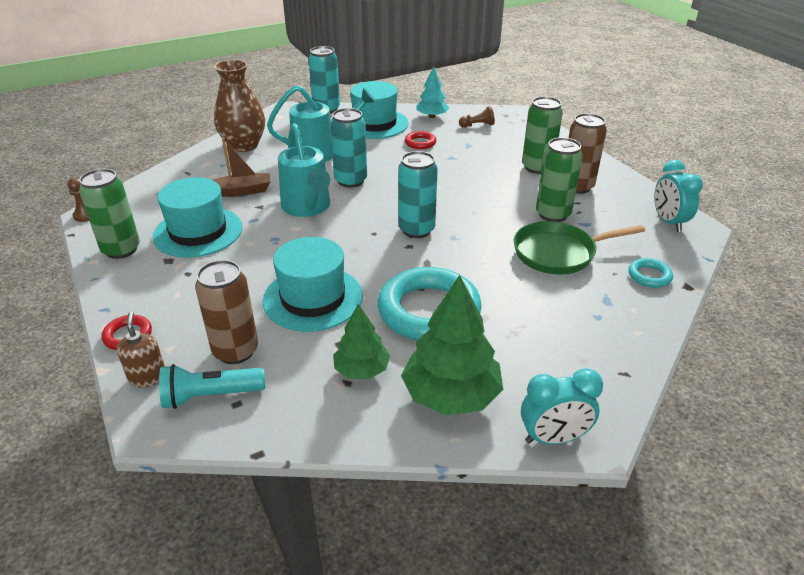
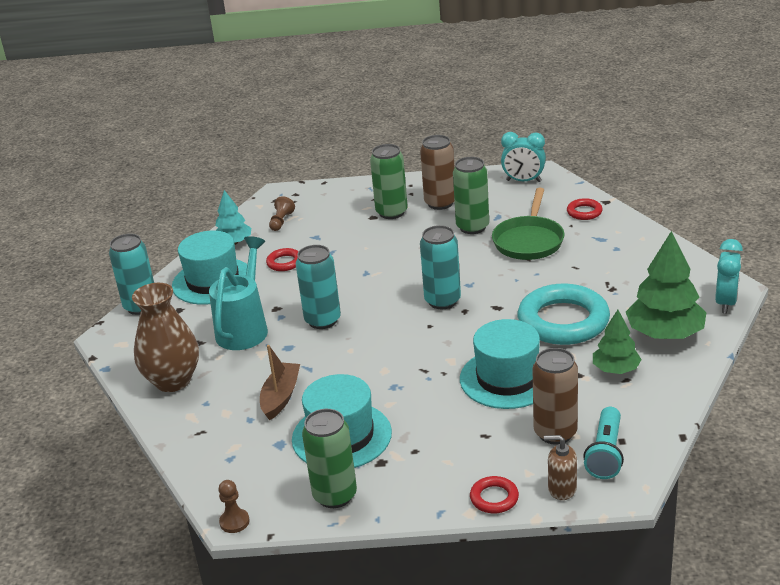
camera: 60 degrees left, 5 degrees down
turquoise watering can [278,123,330,217] -> none
turquoise ring [629,258,673,288] -> red ring [567,198,603,220]

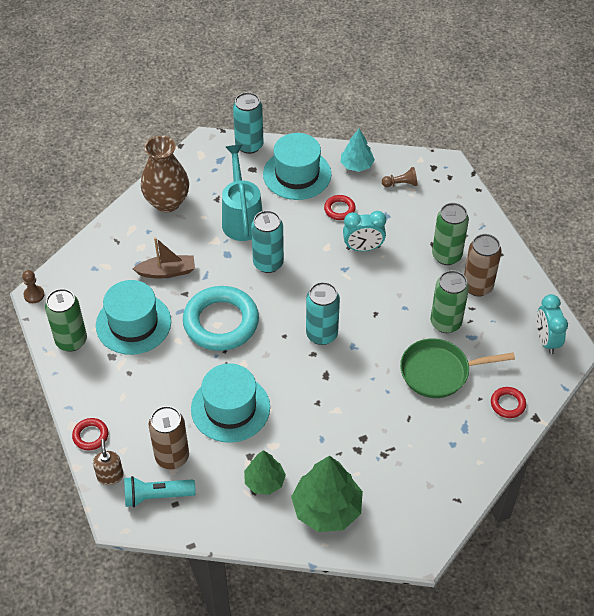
camera: 65 degrees right, 20 degrees up
turquoise watering can [209,236,268,350] -> turquoise watering can turned 90 degrees counterclockwise [222,145,263,241]
turquoise ring [518,284,610,345] -> turquoise ring moved to [183,286,259,351]
turquoise clock [715,239,743,313] -> turquoise clock moved to [343,211,386,251]

